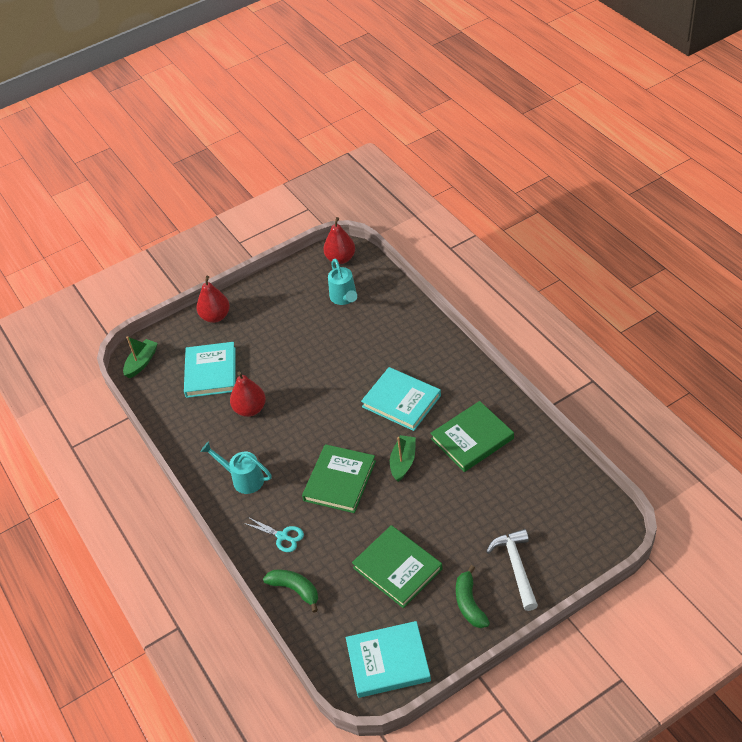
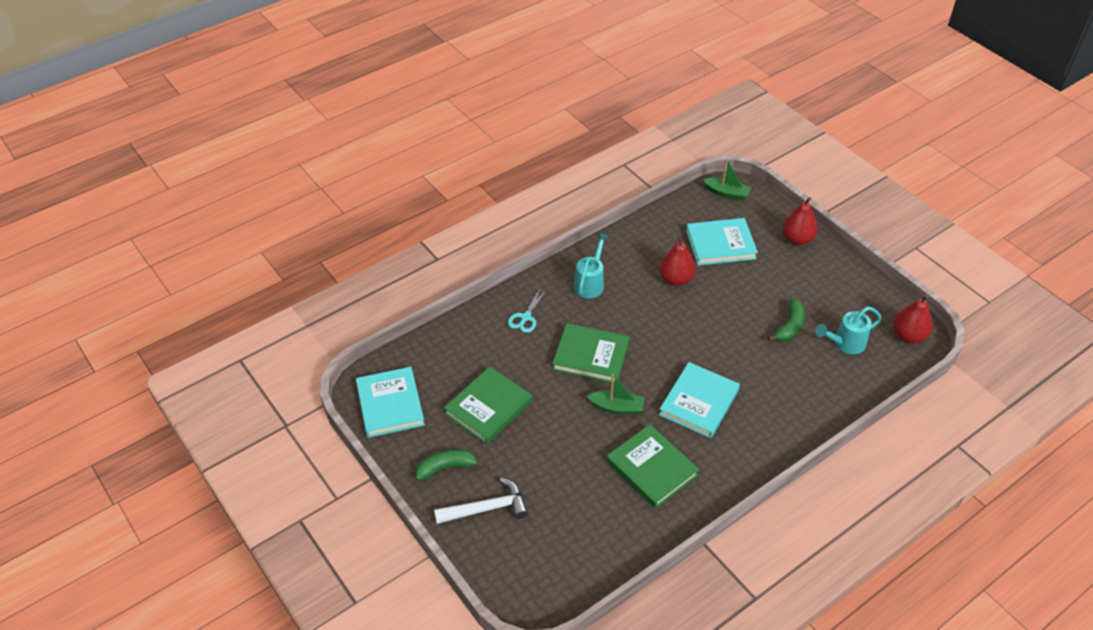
camera: 80 degrees right, 0 degrees up
green banana [263,569,318,613] -> green banana moved to [768,299,805,342]

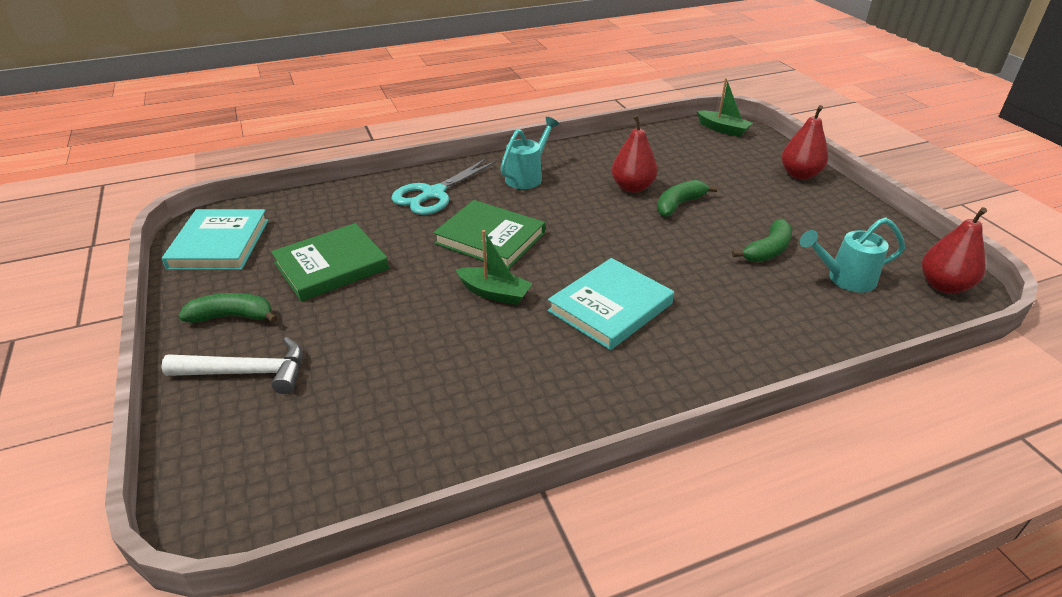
camera: 15 degrees right, 10 degrees down
turquoise scissors [508,289,547,333] -> turquoise scissors [392,158,497,215], size x1.66
green book [606,424,699,509] -> none
turquoise book [686,218,758,266] -> none
none -> green banana [657,180,718,217]

